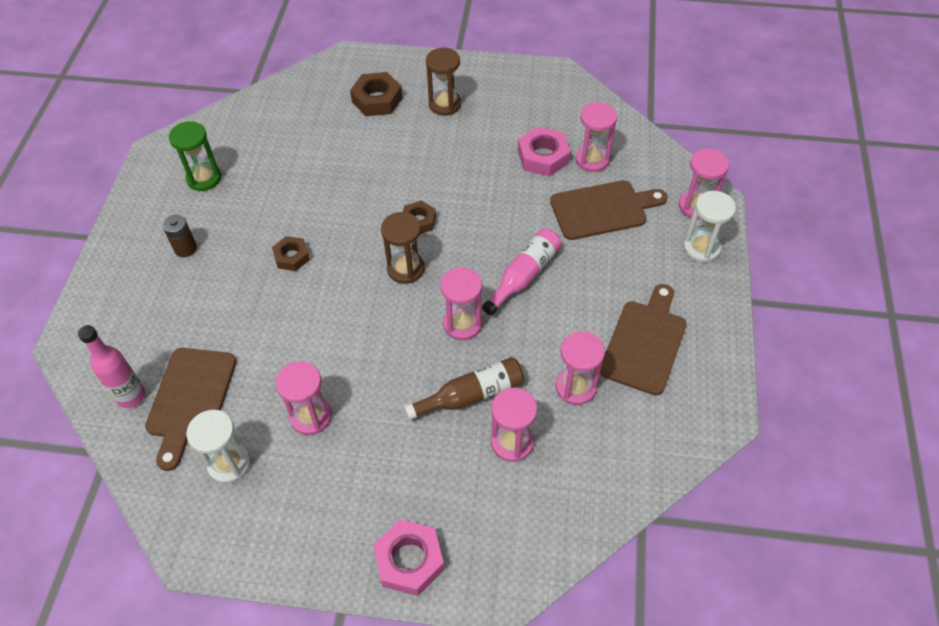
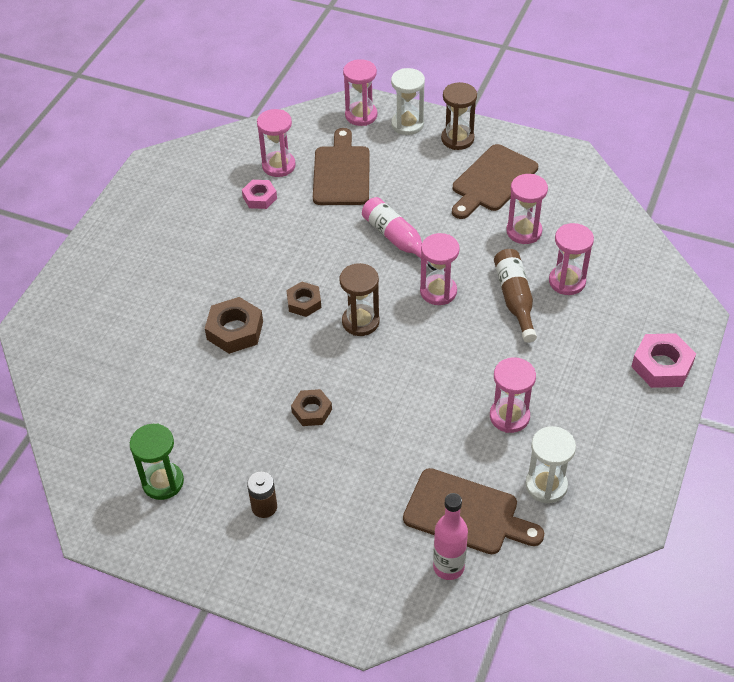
camera: 75 degrees left, 5 degrees down
brown nut [350,72,403,116] -> brown nut moved to [205,297,263,354]
brown hourglass [426,48,461,116] -> brown hourglass moved to [441,82,477,150]
pink nut [518,127,570,177] -> pink nut [242,180,277,209], size x0.64
brown cutting board [600,284,687,395] -> brown cutting board turned 90 degrees counterclockwise [452,144,538,219]

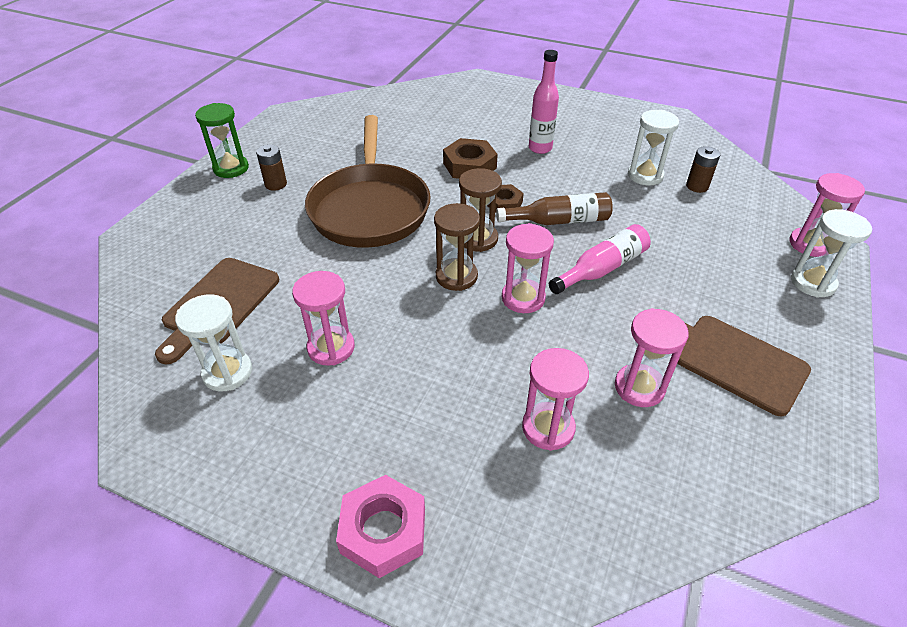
camera: 90 degrees right, 5 degrees down
green hourglass [130,424,184,500] -> green hourglass moved to [195,103,249,178]
pink nut [242,180,277,209] -> white hourglass [628,110,679,185]
pink hourglass [257,109,296,177] -> brown battery [686,146,720,193]
brown nut [291,389,332,426] -> brown pan [305,115,431,248]
brown cutting board [313,128,370,205] -> none
pink bottle [433,493,468,580] -> pink bottle moved to [529,50,559,154]
brown hourglass [441,82,477,150] -> brown hourglass moved to [434,203,480,291]
brown bottle [494,249,537,343] -> brown bottle moved to [496,192,613,225]

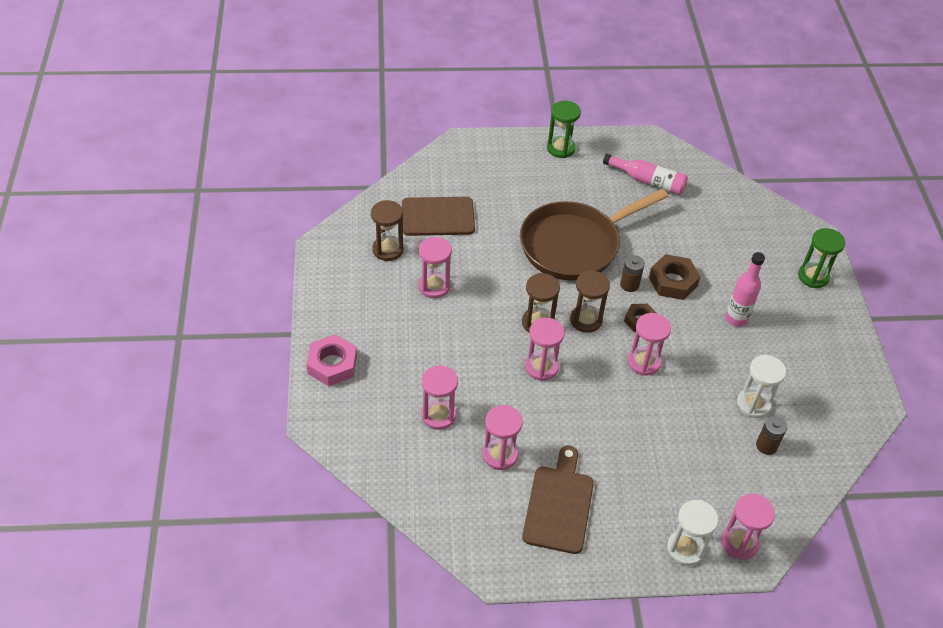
camera: 60 degrees right, 5 degrees up
white hourglass [175,294,252,391] -> brown hourglass [371,200,404,261]
brown battery [256,144,287,191] -> brown battery moved to [620,255,645,292]
brown bottle [496,192,613,225] -> pink hourglass [628,313,671,376]
pink bottle [549,224,651,294] -> pink bottle moved to [603,154,688,195]
none -> green hourglass [798,228,845,288]

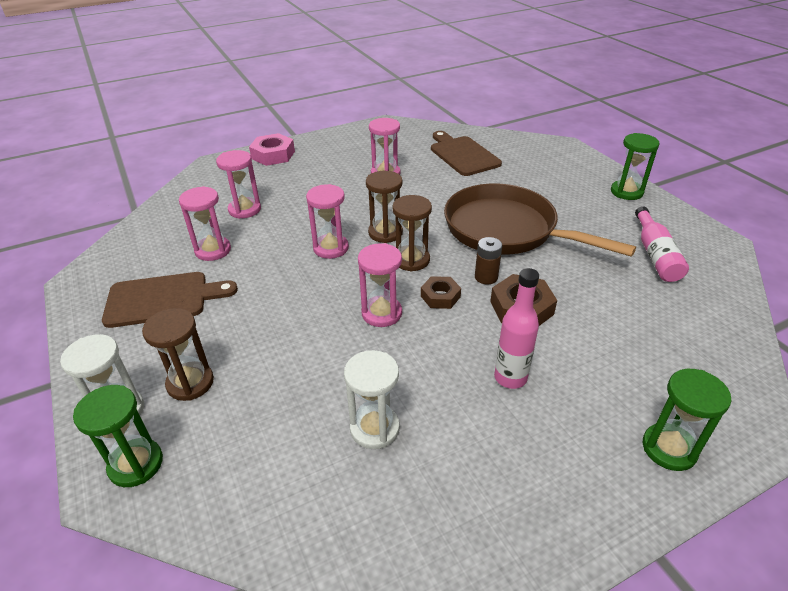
camera: 70 degrees right, 10 degrees down
brown hourglass [371,200,404,261] -> brown hourglass moved to [142,308,214,401]
pink hourglass [721,494,775,560] -> green hourglass [73,385,163,487]
brown battery [756,416,787,455] -> none

